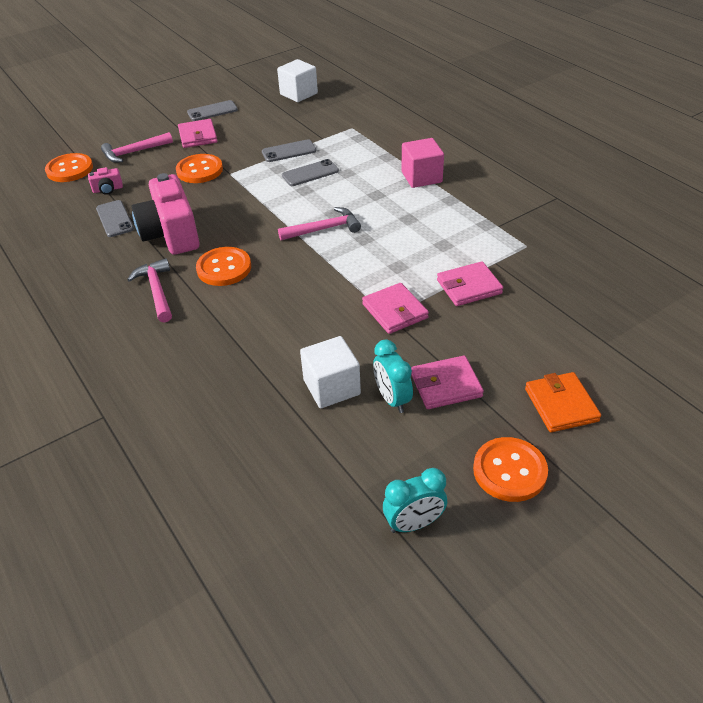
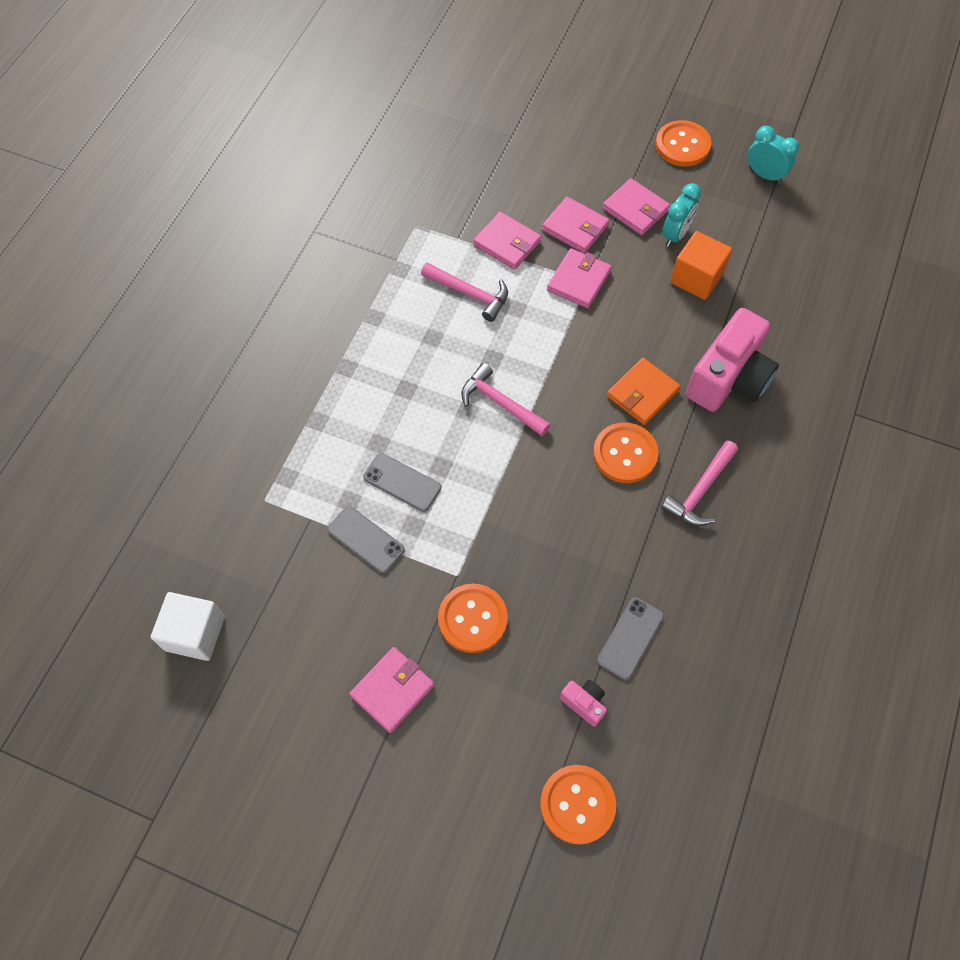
camera: 125 degrees left, 20 degrees up
pink hammer [101,132,173,163] -> pink hammer moved to [421,263,508,322]
pink camera [132,173,200,255] -> pink camera moved to [686,308,779,412]
grey phone [187,100,238,121] -> none
white cube [300,336,361,408] -> orange cube [670,231,732,300]
pink cube [402,138,444,188] -> none
orange wallet [525,372,601,432] -> orange wallet moved to [607,358,680,425]
none -> pink wallet [542,197,609,253]

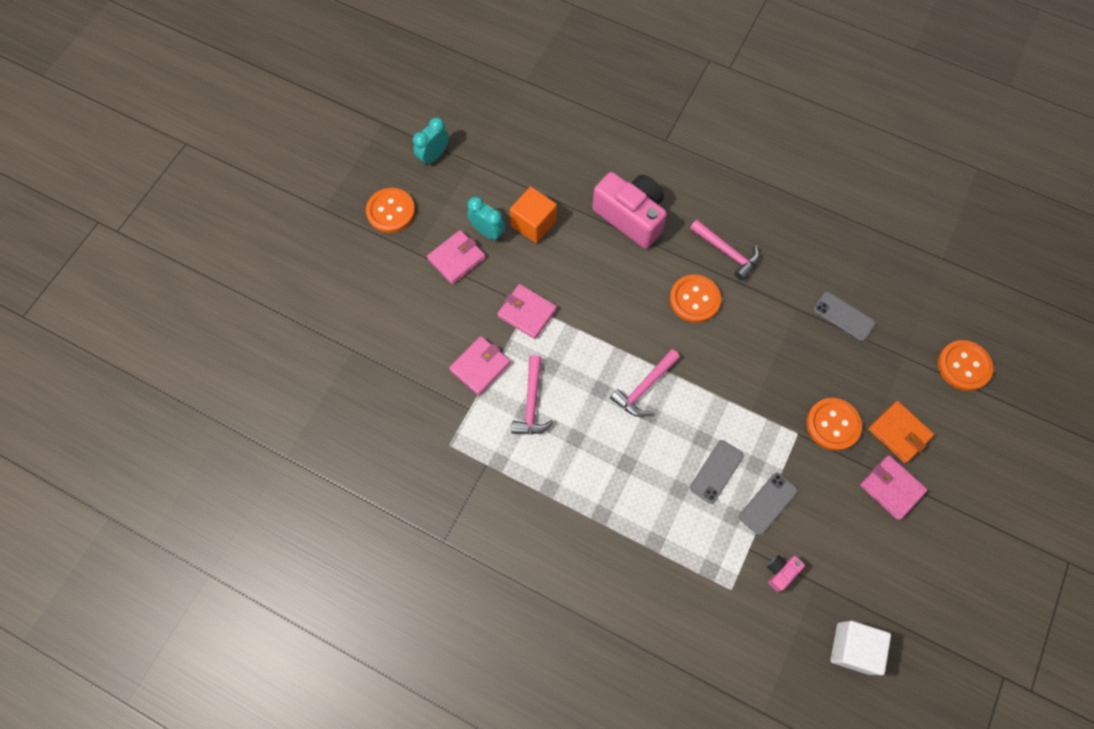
camera: 85 degrees left, 5 degrees up
pink hammer [421,263,508,322] -> pink hammer turned 150 degrees clockwise [511,355,554,434]
pink wallet [542,197,609,253] -> none
pink camera [560,680,607,727] -> pink camera moved to [767,555,805,592]
orange wallet [607,358,680,425] -> orange wallet moved to [868,401,934,463]

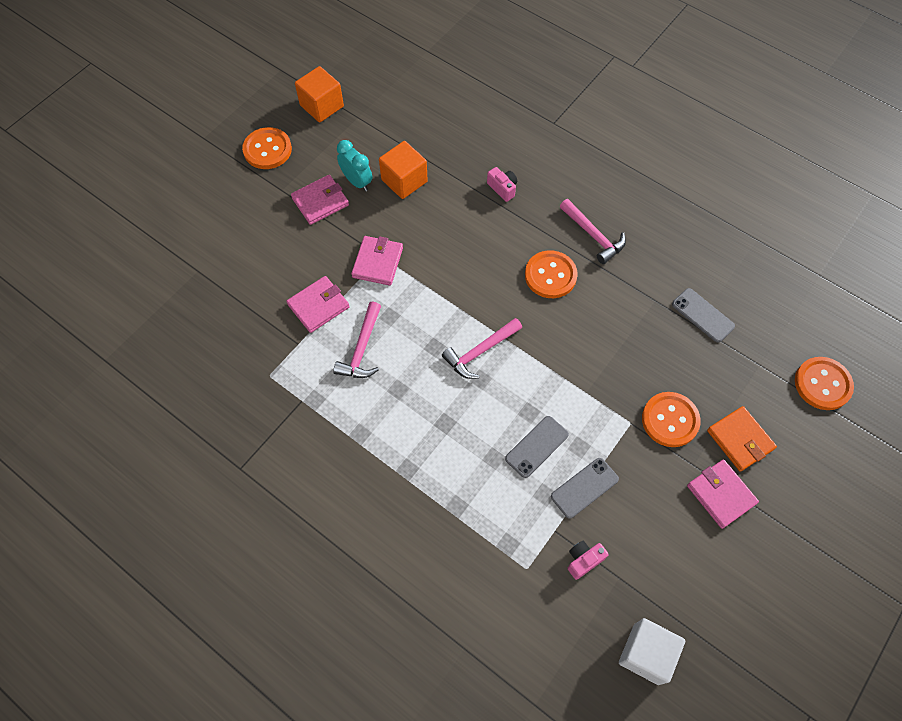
camera: 10 degrees right, 5 degrees down
turquoise clock [413,117,449,166] -> orange cube [295,66,344,123]
pink wallet [497,284,557,339] -> pink wallet turned 60 degrees clockwise [351,236,403,286]
pink camera [592,172,667,249] -> pink camera [487,167,517,202], size x0.43

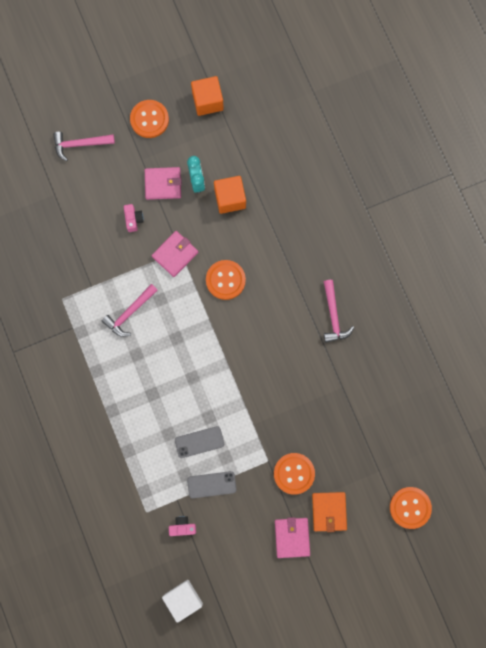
camera: 30 degrees right, 15 degrees up
pink wallet [286,276,350,333] -> none
pink hammer [442,318,522,379] -> pink hammer moved to [53,132,115,161]
pink camera [487,167,517,202] -> pink camera moved to [124,204,144,232]
orange button [525,250,578,298] -> orange button moved to [206,260,246,300]
grey phone [672,288,735,343] -> none

